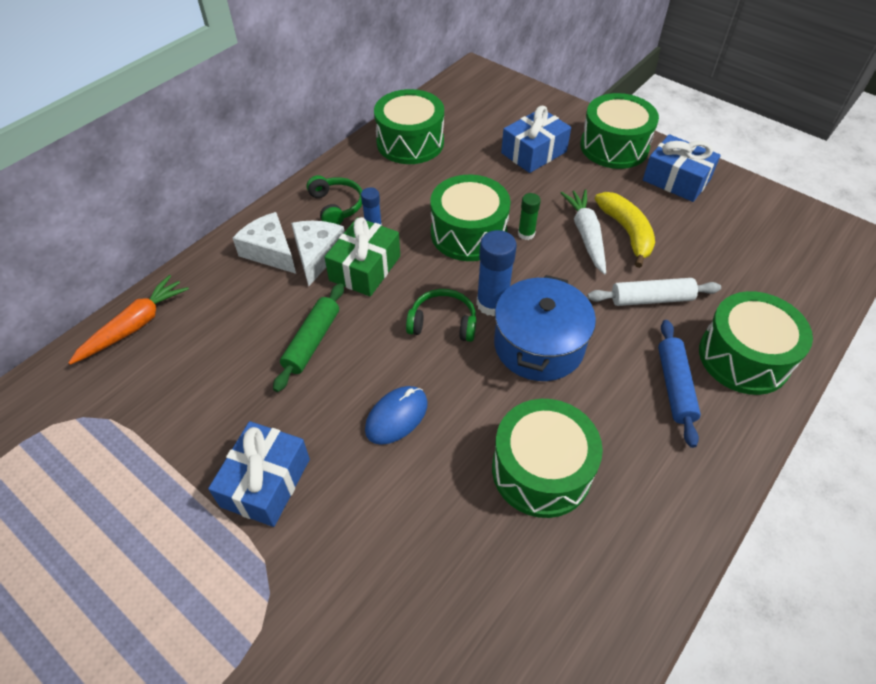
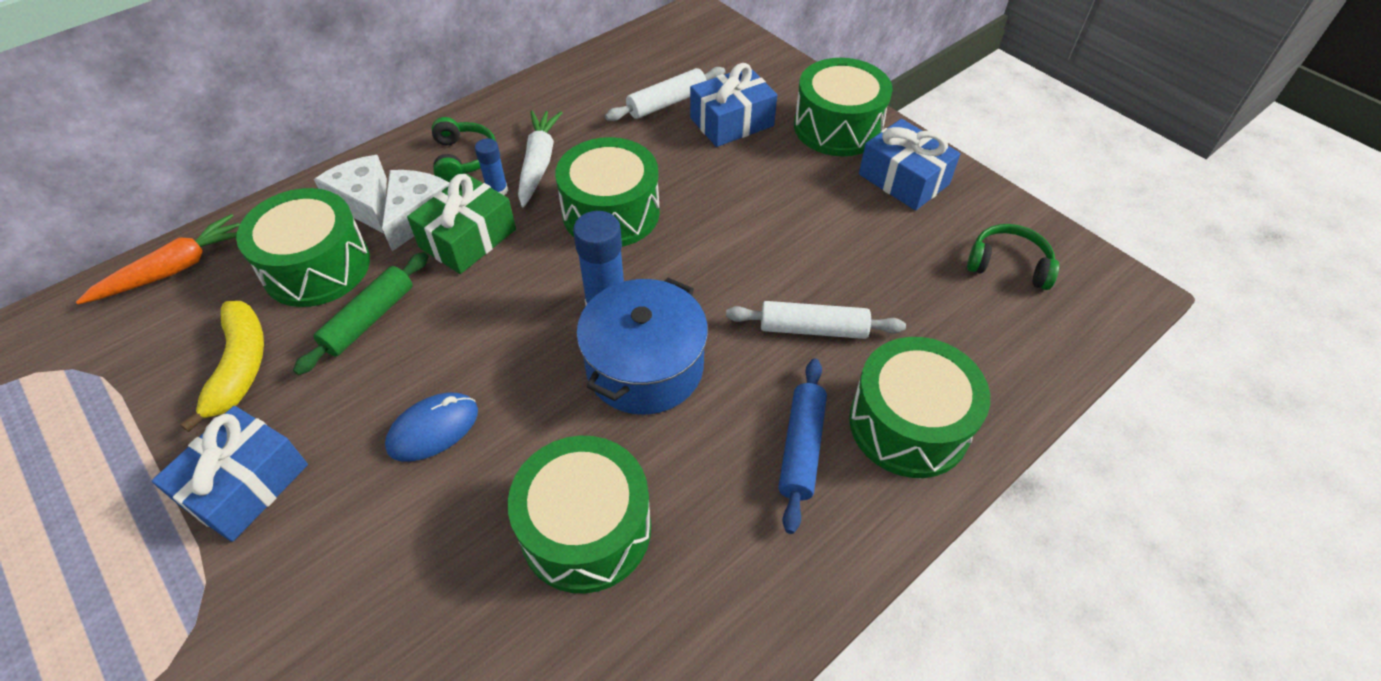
camera: 10 degrees right, 0 degrees up
green drum [374,89,444,164] -> green drum moved to [236,188,370,307]
green headphones [406,289,476,342] -> green headphones moved to [967,224,1059,290]
green glue stick [518,193,541,240] -> none
white carrot [561,189,606,275] -> white carrot moved to [518,111,562,207]
yellow banana [595,192,655,268] -> yellow banana moved to [180,301,264,432]
none -> white rolling pin [605,67,725,121]

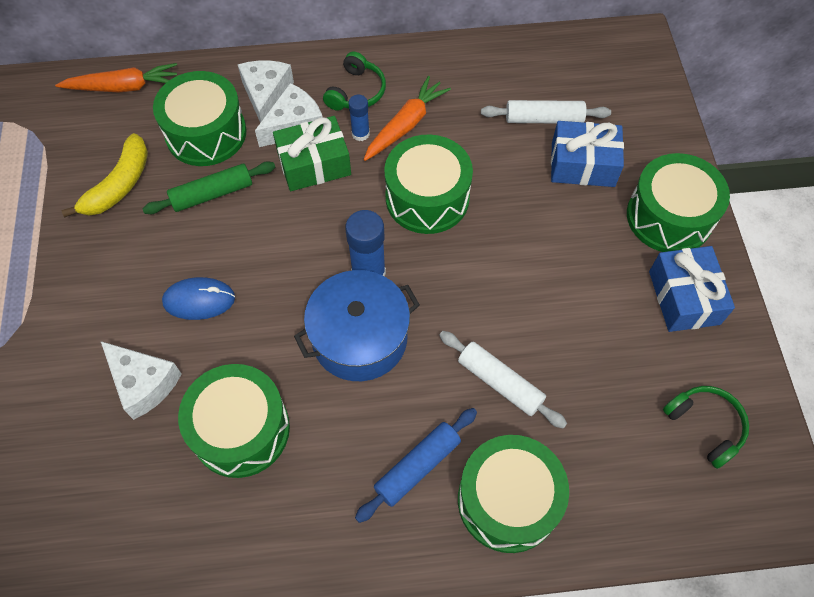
camera: 35 degrees right, 10 degrees up
blue gift [152,406,308,542] -> none
white carrot [518,111,562,207] -> orange carrot [364,76,451,161]
none -> white cheese [101,341,181,420]

